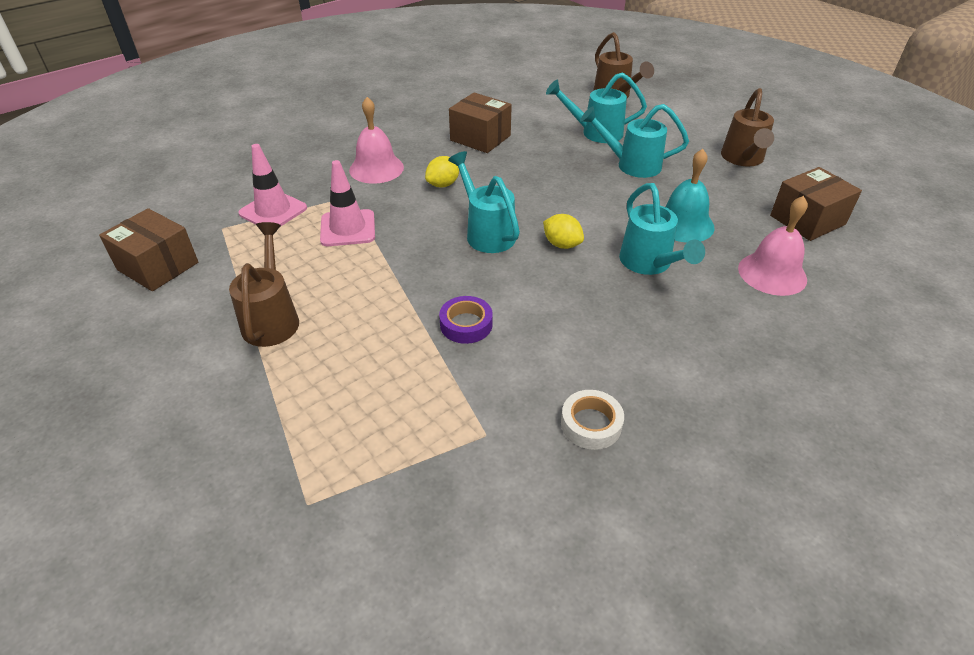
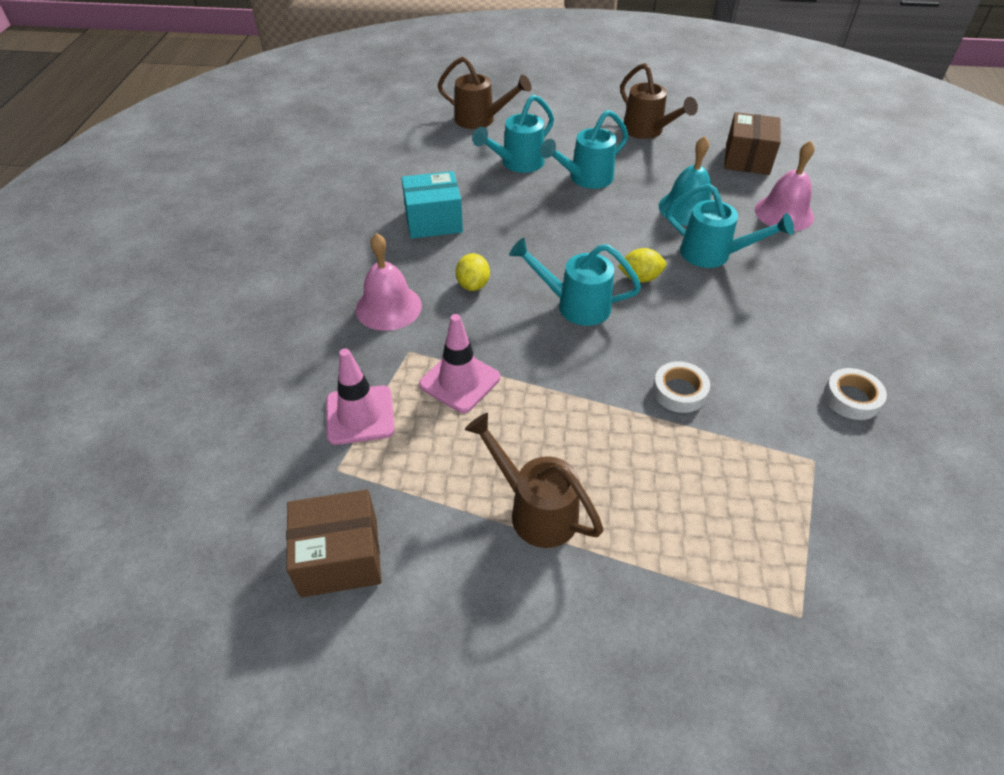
camera: 45 degrees left, 5 degrees up
purple tape [439,296,493,344] -> white tape [653,361,710,413]
brown box [449,92,512,153] -> turquoise box [402,171,463,239]

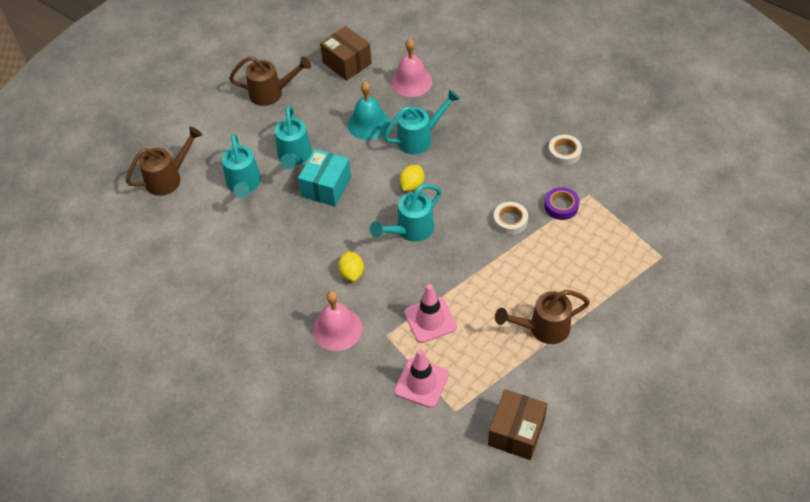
camera: 55 degrees left, 5 degrees up
turquoise box [402,171,463,239] -> turquoise box moved to [298,149,351,207]
yellow lemon [456,253,490,291] -> yellow lemon turned 45 degrees clockwise [338,251,364,282]
none -> purple tape [544,187,579,220]

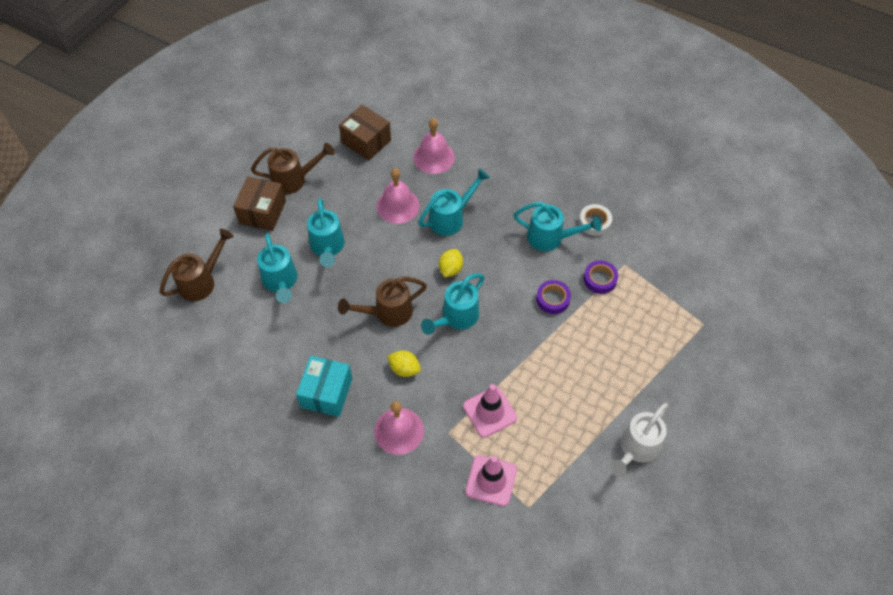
camera: 10 degrees left, 5 degrees up
turquoise box [298,149,351,207] -> turquoise box moved to [296,356,352,417]
yellow lemon [338,251,364,282] -> yellow lemon turned 45 degrees counterclockwise [387,351,421,377]
turquoise bell [348,82,390,140] -> pink bell [376,168,420,224]
brown box [488,389,548,460] -> brown box moved to [233,176,286,231]
white tape [493,202,528,235] -> purple tape [536,280,571,314]
brown watering can [495,290,590,344] -> brown watering can moved to [338,277,427,327]
none -> turquoise watering can [513,202,602,251]
none -> white watering can [610,403,668,477]

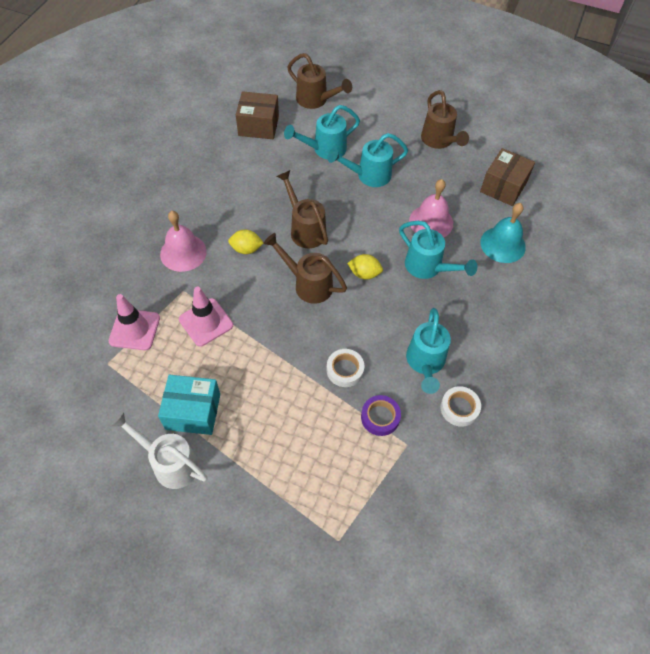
camera: 80 degrees right, 0 degrees up
brown box [233,176,286,231] -> brown box moved to [236,91,279,139]
turquoise box [296,356,352,417] -> turquoise box moved to [158,375,220,435]
yellow lemon [387,351,421,377] -> yellow lemon turned 75 degrees clockwise [228,229,264,254]
pink bell [413,118,455,174] -> turquoise bell [480,203,526,263]
turquoise watering can [421,273,485,335] -> brown watering can [263,233,347,304]
purple tape [536,280,571,314] -> white tape [327,349,364,387]

